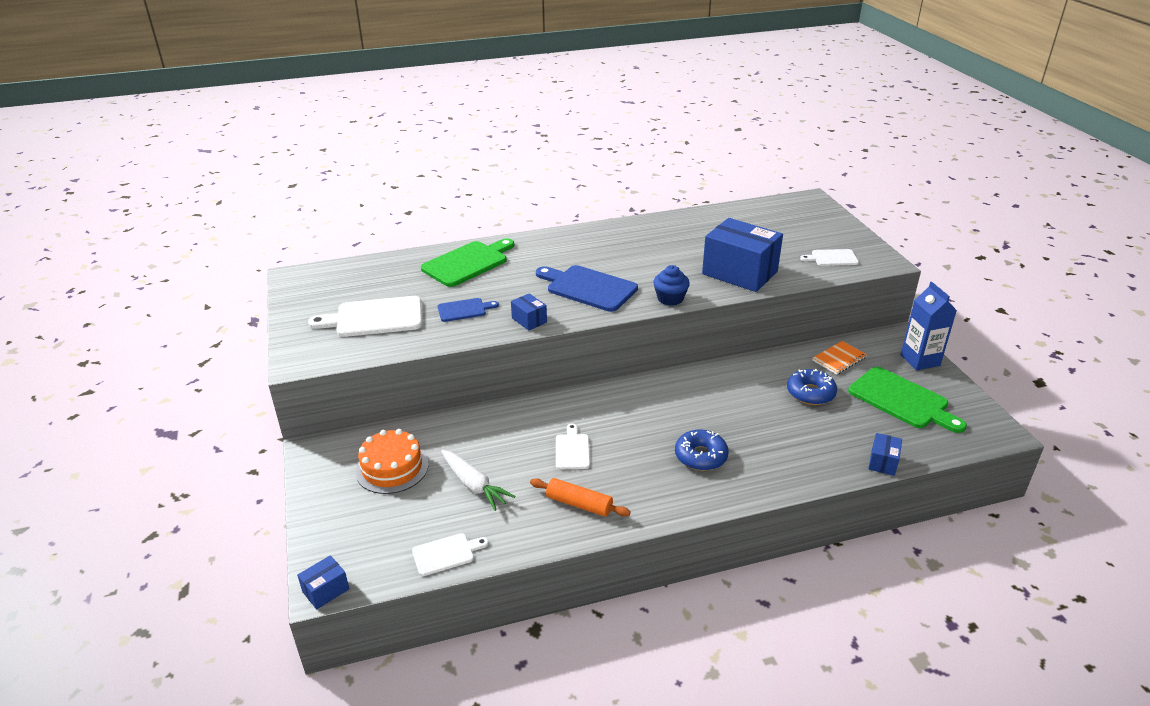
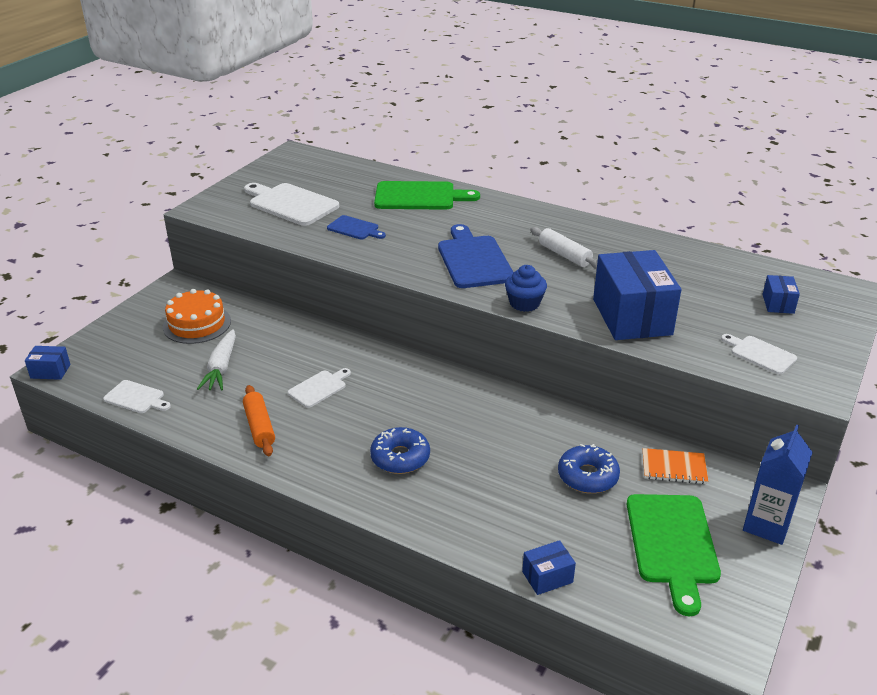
camera: 45 degrees right, 0 degrees up
blue box [511,293,547,331] -> blue box moved to [763,275,800,314]
none -> white rolling pin [530,227,598,269]

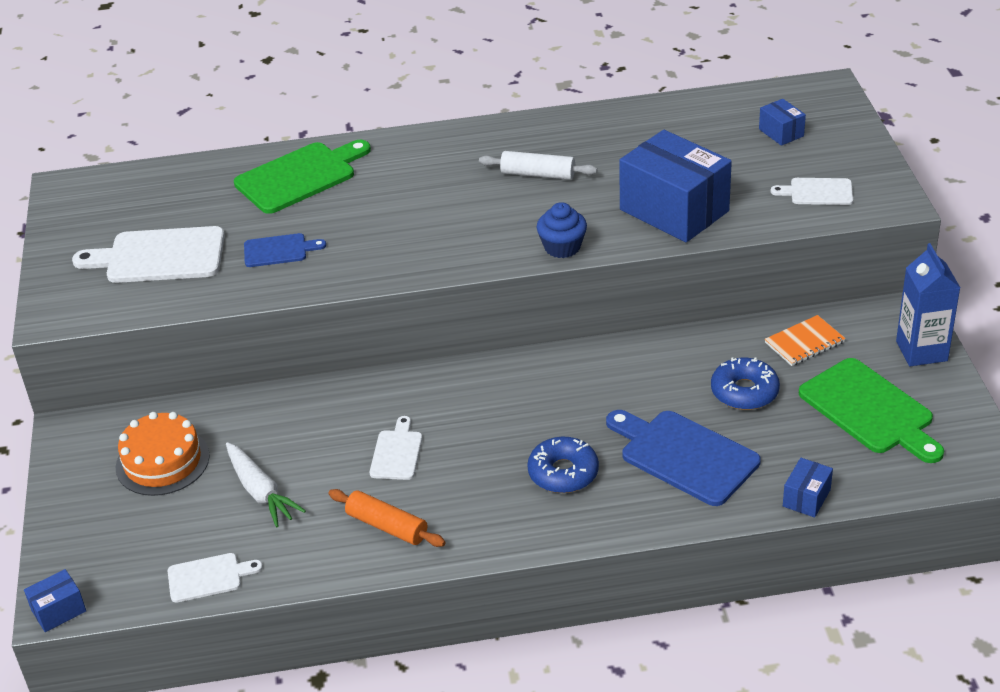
camera: 35 degrees left, 5 degrees up
blue cutting board [438,224,514,288] -> blue cutting board moved to [606,410,761,506]

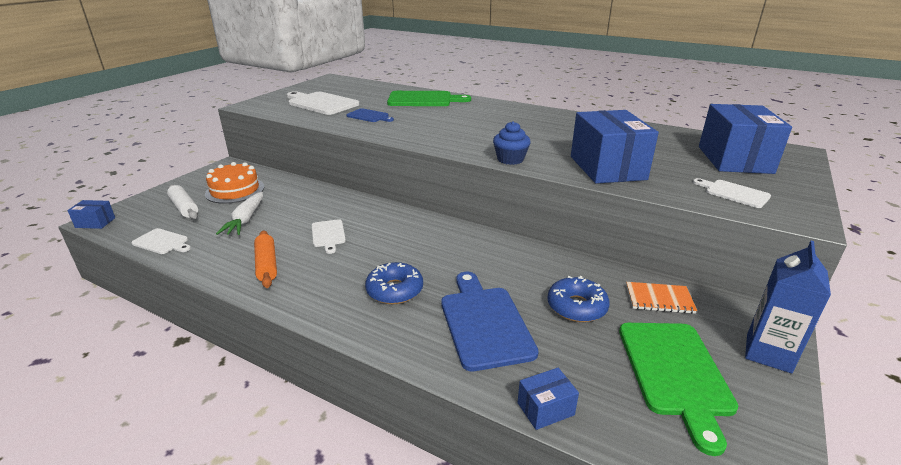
camera: 35 degrees right, 10 degrees down
white cutting board [370,416,422,480] -> white cutting board turned 120 degrees clockwise [312,219,346,254]
white rolling pin [479,151,597,180] -> white rolling pin moved to [167,185,198,219]
blue box [759,99,806,146] -> blue box [699,104,792,174], size x2.25

